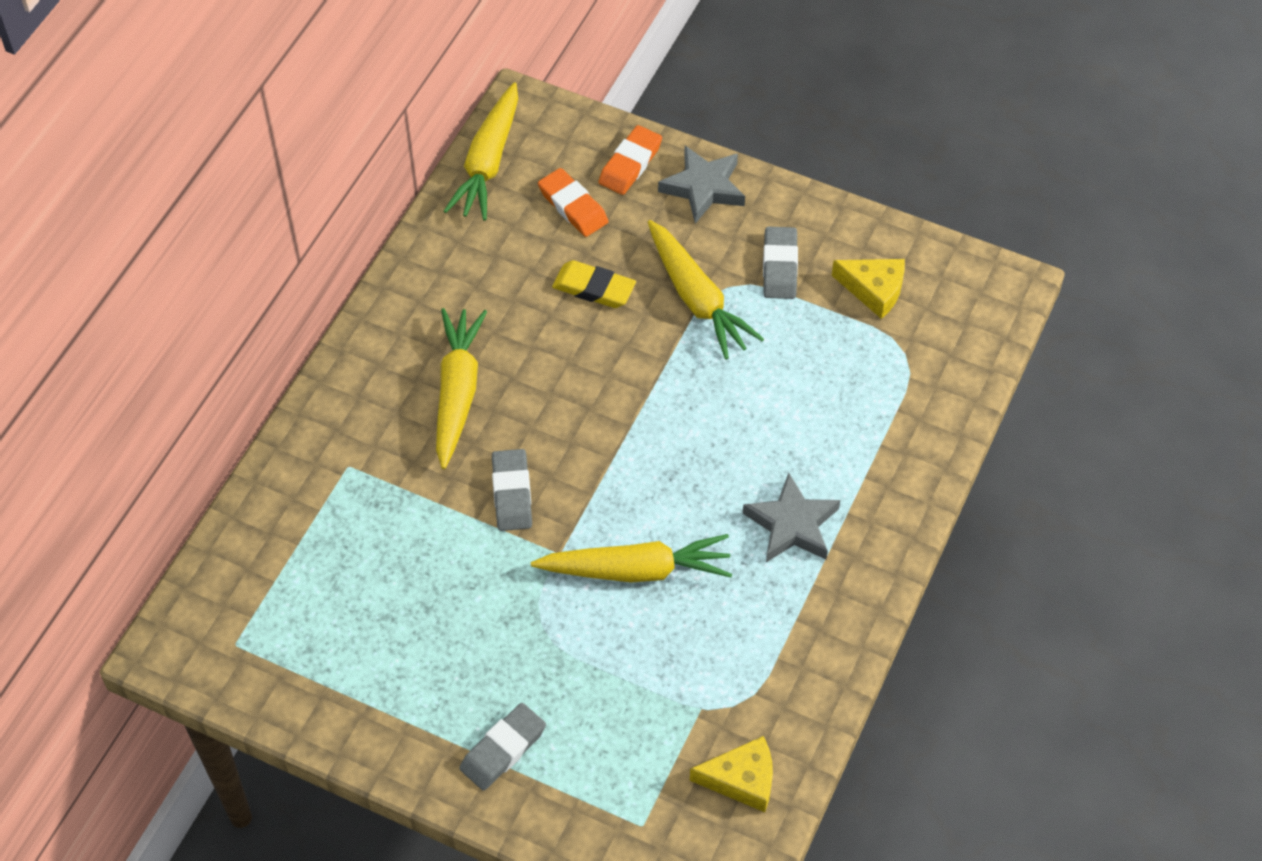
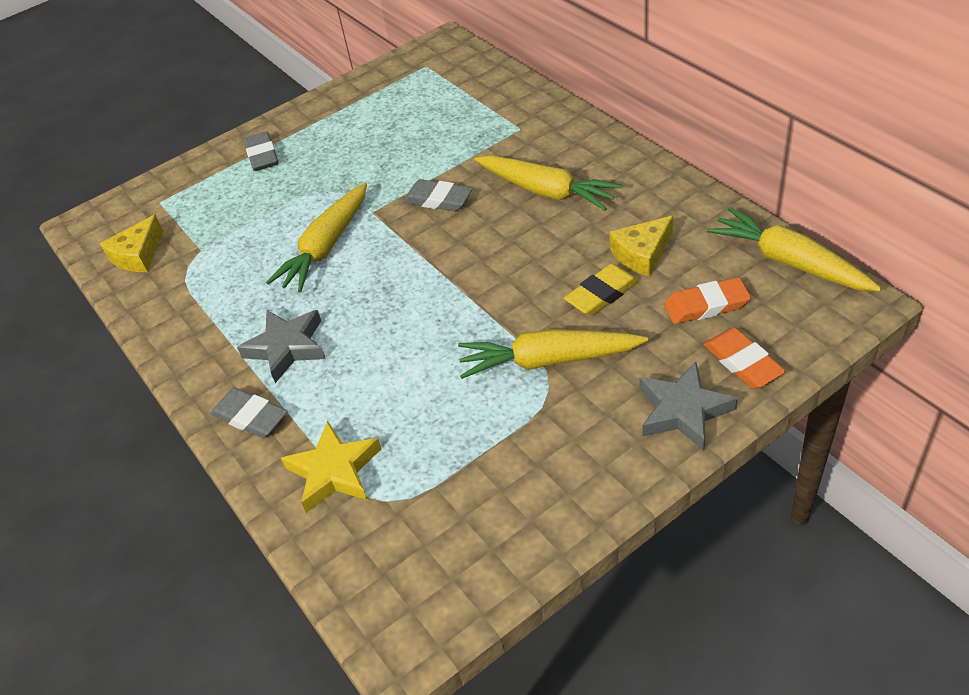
camera: 125 degrees right, 10 degrees down
grey eraser [763,227,798,299] -> grey eraser moved to [211,388,288,438]
yellow cheese [832,259,905,319] -> yellow cheese moved to [610,216,673,277]
none -> yellow star [281,421,381,513]

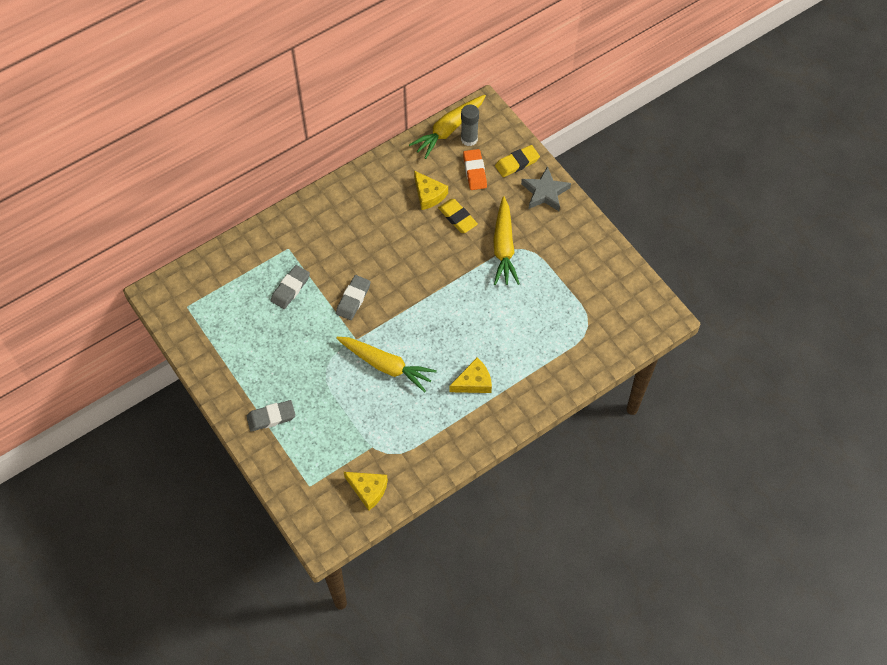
camera: 95 degrees left, 15 degrees up
grey eraser [211,388,288,438] -> grey eraser moved to [271,265,310,309]
grey star [237,310,326,383] -> yellow cheese [449,358,492,393]
yellow star [281,421,381,513] -> none
yellow carrot [474,156,622,211] -> none
orange eraser [703,328,786,389] -> yellow eraser [495,145,540,177]
none -> grey glue stick [461,105,479,146]

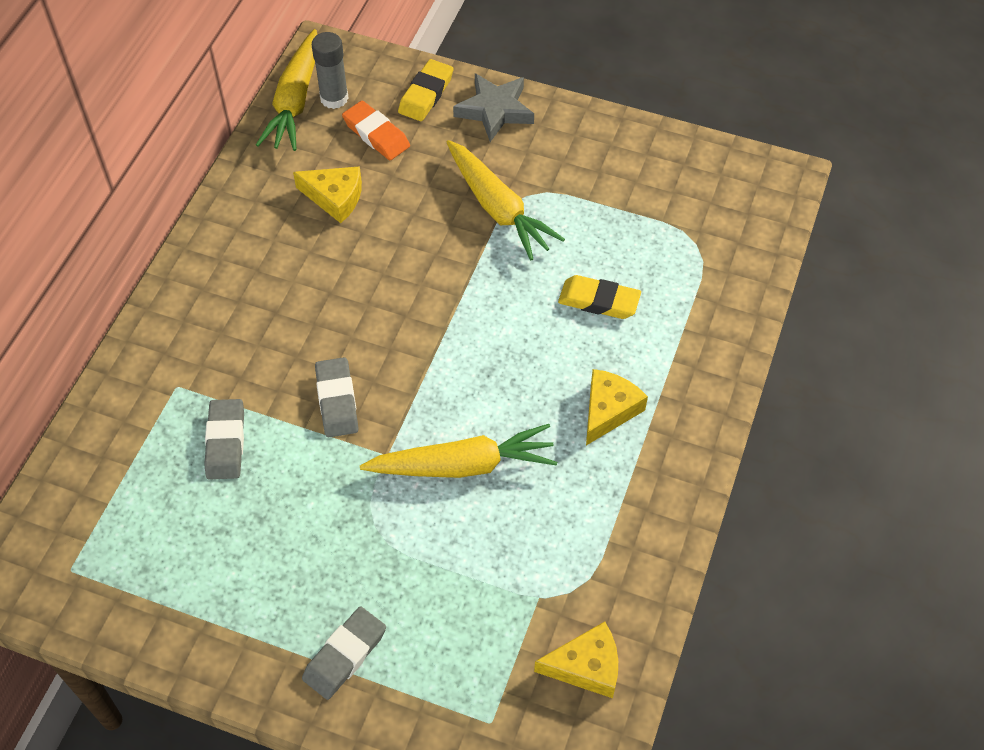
camera: 35 degrees left, 5 degrees down
yellow eraser [438,199,478,233] -> yellow eraser moved to [558,275,641,319]

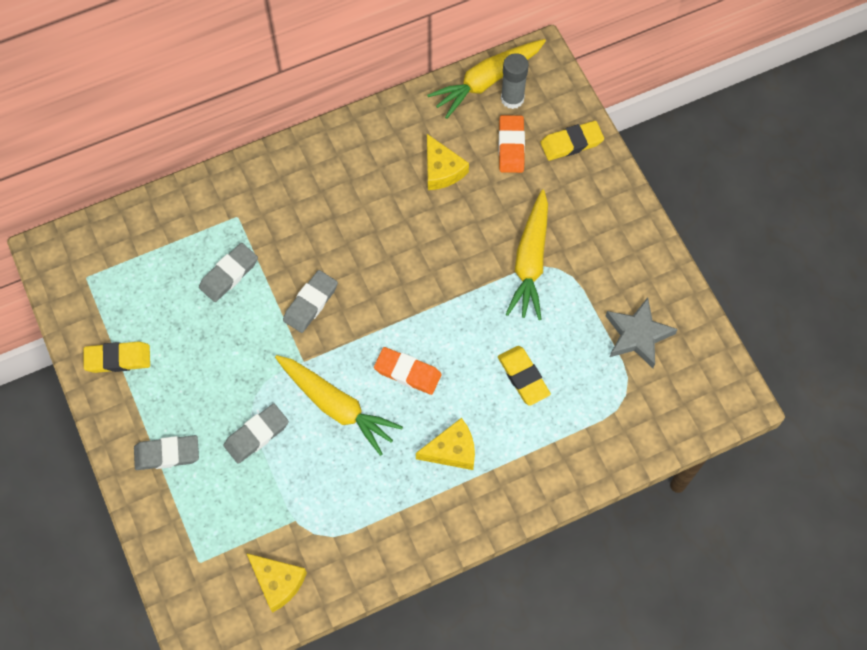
camera: 45 degrees right, 10 degrees up
grey star [453,73,534,142] -> grey star moved to [606,297,678,368]
none -> yellow eraser [84,342,150,373]
none -> grey eraser [224,403,289,464]
none -> orange eraser [374,347,442,395]

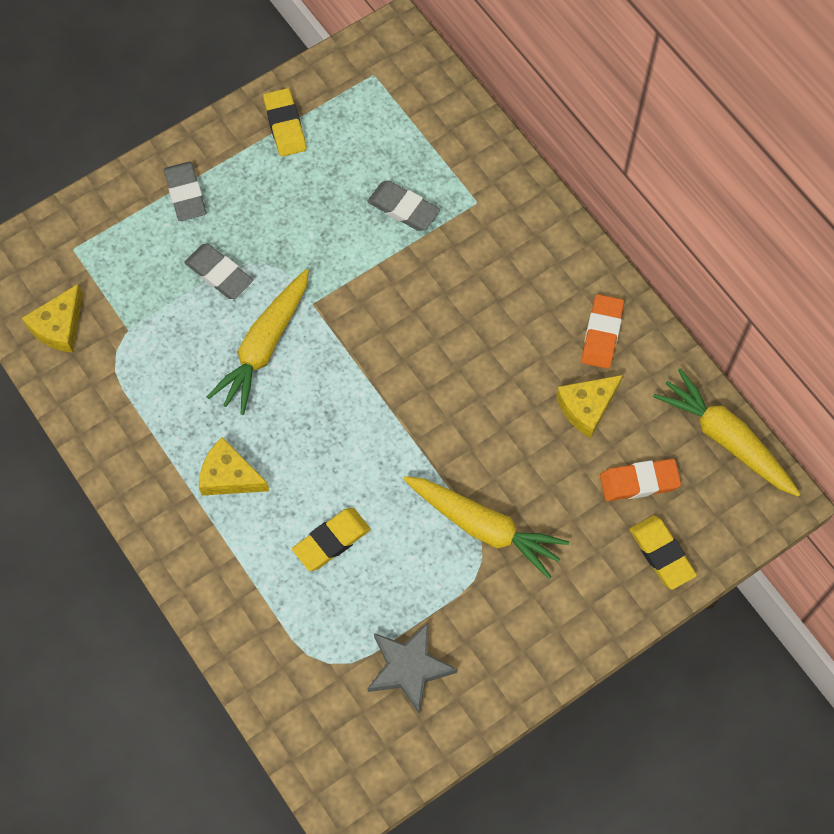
camera: 80 degrees right, 0 degrees up
grey eraser [283,270,338,333] -> none
orange eraser [374,347,442,395] -> orange eraser moved to [581,294,624,369]
yellow cheese [416,418,475,470] -> yellow cheese turned 135 degrees clockwise [199,437,269,496]
grey glue stick [501,53,529,109] -> none
yellow carrot [506,189,548,320] -> yellow carrot turned 150 degrees counterclockwise [403,476,569,579]

